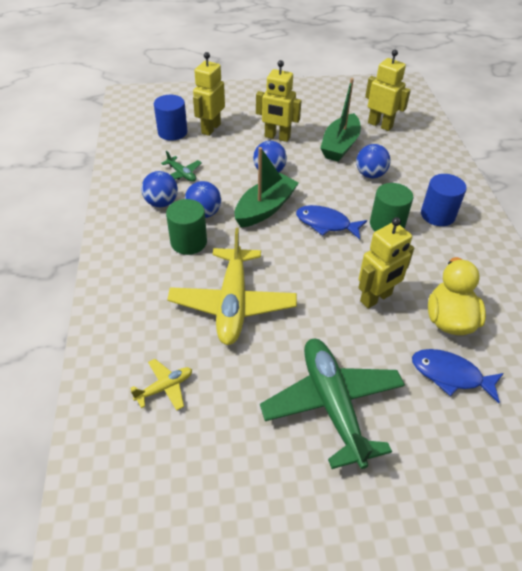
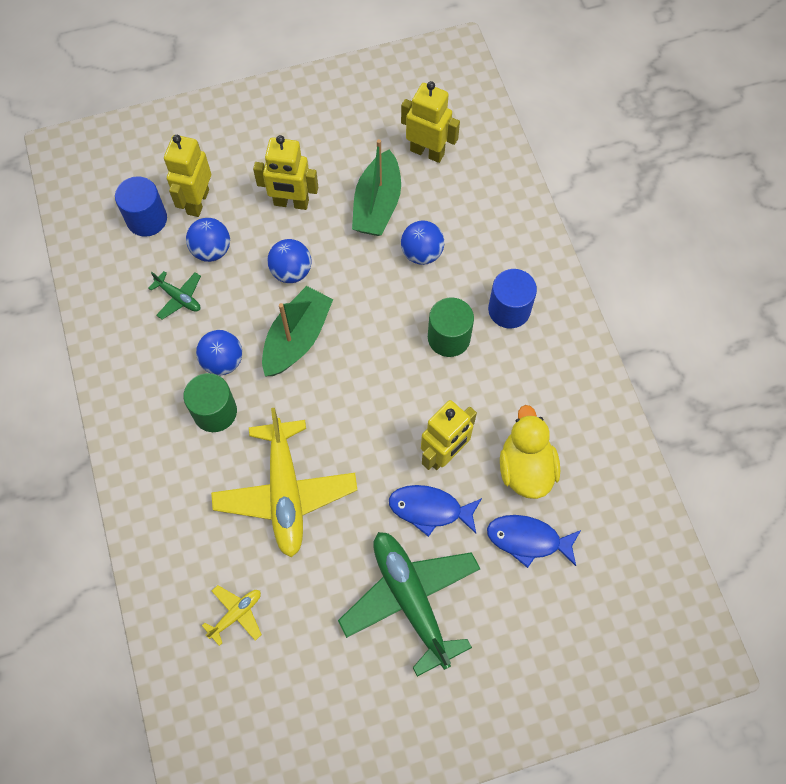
camera: 10 degrees left, 20 degrees up
blue ball [141,171,178,207] -> blue ball moved to [186,218,230,262]
blue fish [296,205,367,239] -> blue fish moved to [389,485,482,537]

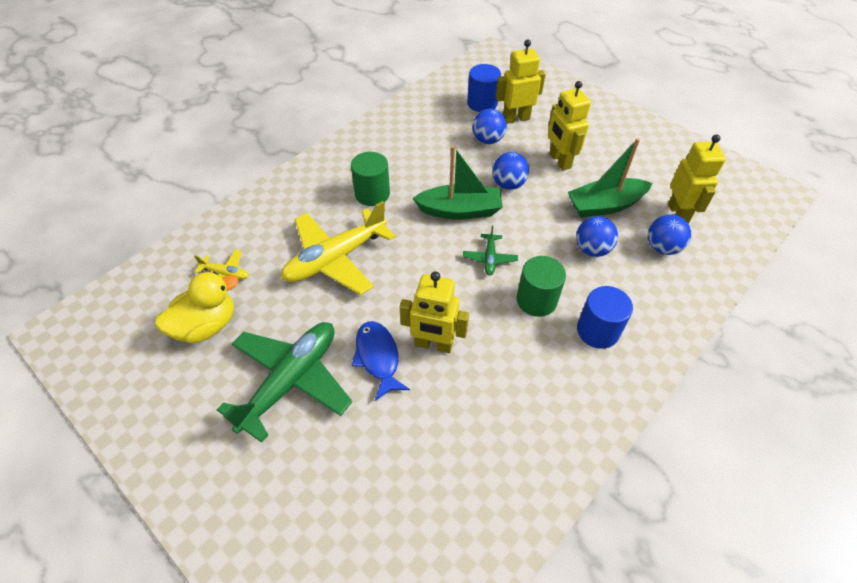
camera: 60 degrees right, 15 degrees down
green plane [148,271,201,320] -> green plane moved to [463,225,518,276]
blue ball [196,330,242,375] -> blue ball moved to [648,214,691,255]
blue fish [487,515,581,568] -> none
yellow duck [500,405,560,499] -> yellow duck moved to [155,272,239,344]

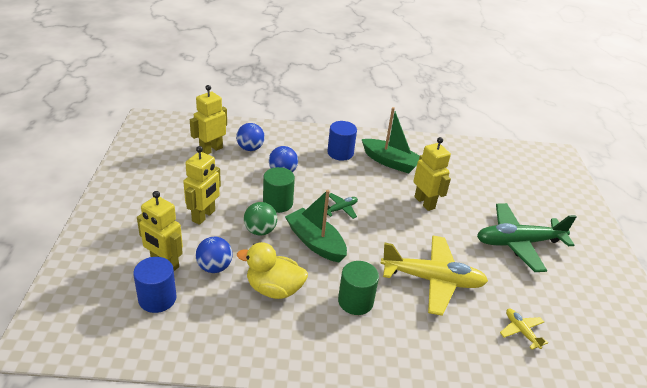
camera: 135 degrees left, 15 degrees down
yellow duck [155,272,239,344] -> yellow duck moved to [237,242,308,299]
blue fish [352,321,410,401] -> none
blue ball [492,152,529,190] -> green ball [244,202,277,236]
green cylinder [517,256,566,317] -> green cylinder moved to [263,167,295,213]
green boat [568,138,652,218] -> green boat moved to [362,107,420,173]

